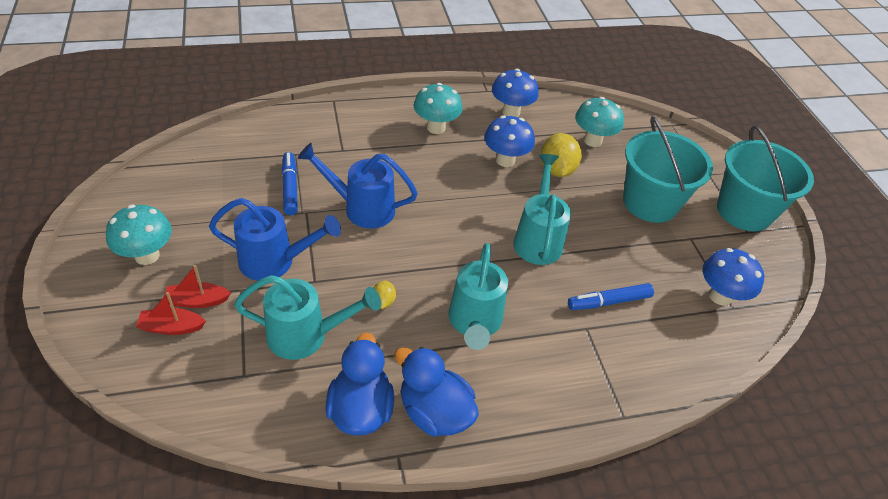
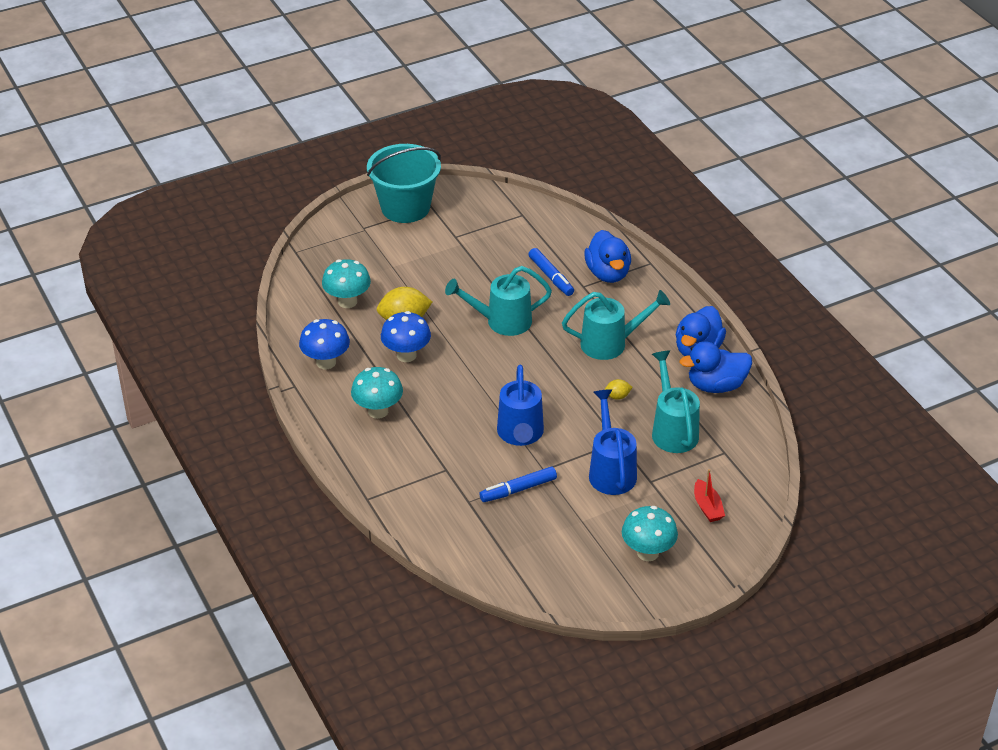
camera: 100 degrees left, 5 degrees down
red boat [165,265,231,308] -> none
turquoise bucket [623,116,713,223] -> none
blue mushroom [702,248,764,305] -> none
none -> blue duck [584,230,631,283]

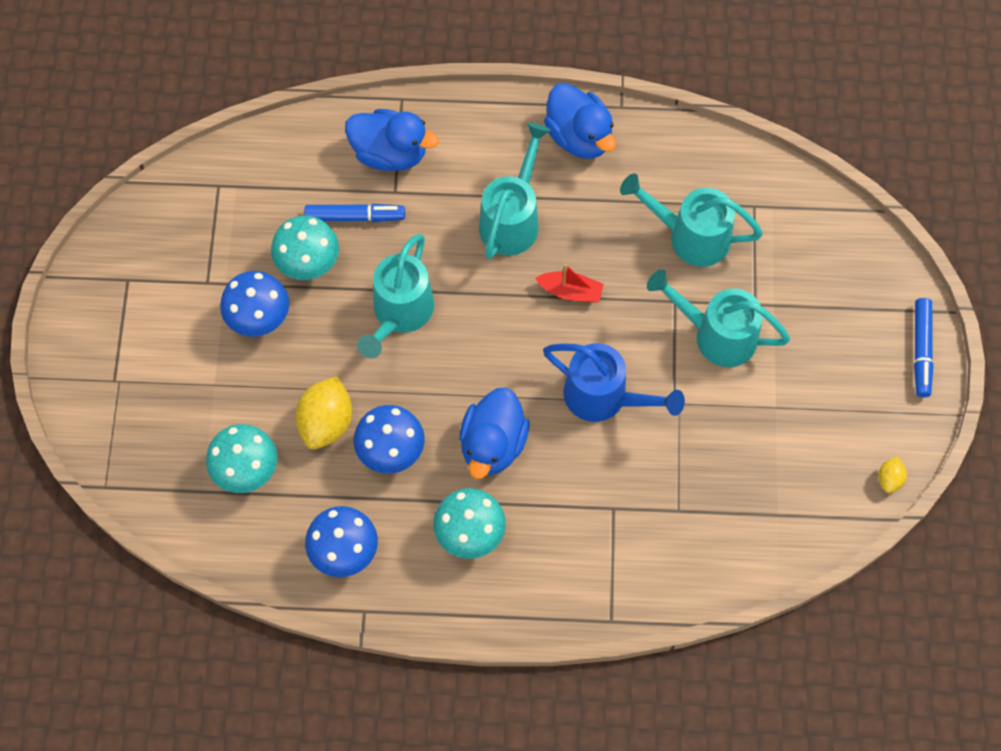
camera: 60 degrees left, 25 degrees up
turquoise bucket [367,144,441,223] -> none
blue marker [479,467,557,502] -> blue marker moved to [914,298,934,397]
blue watering can [589,389,637,495] -> turquoise watering can [647,269,790,367]
yellow lemon [605,379,633,400] -> yellow lemon moved to [878,457,907,493]
turquoise mushroom [622,506,678,561] -> turquoise mushroom moved to [271,216,339,280]
blue duck [680,341,752,393] -> blue duck moved to [460,387,529,479]
red boat [694,469,725,522] -> red boat moved to [535,264,604,303]
none -> blue mushroom [220,271,289,337]

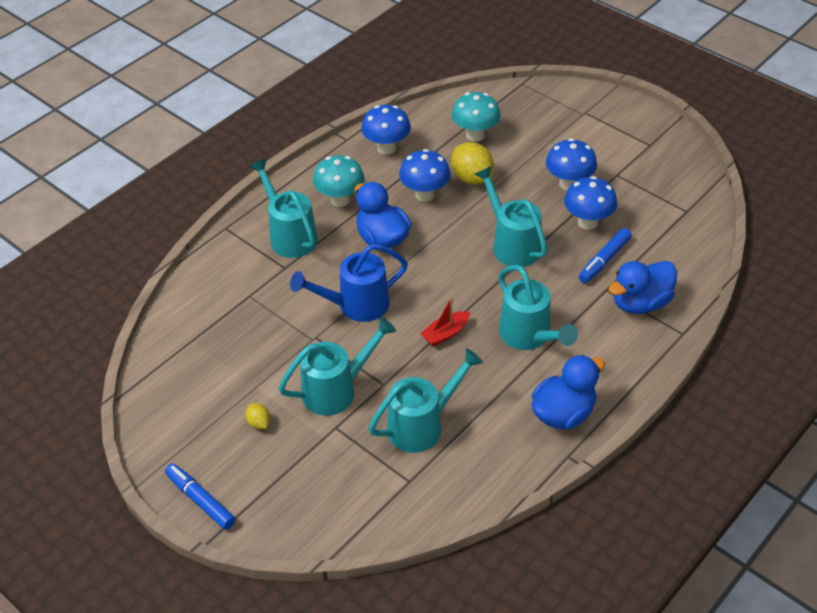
camera: 130 degrees right, 20 degrees down
turquoise mushroom [271,216,339,280] -> blue mushroom [564,176,617,230]
blue duck [544,83,616,159] -> blue duck turned 135 degrees clockwise [531,355,605,429]
yellow lemon [878,457,907,493] -> yellow lemon moved to [245,403,270,429]
none -> turquoise watering can [249,158,318,258]

